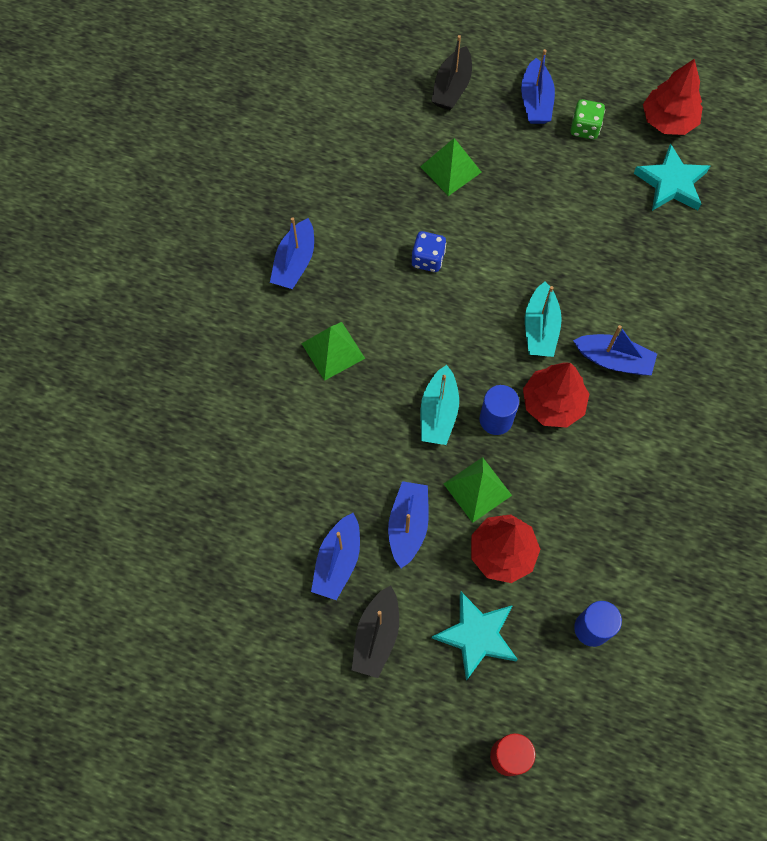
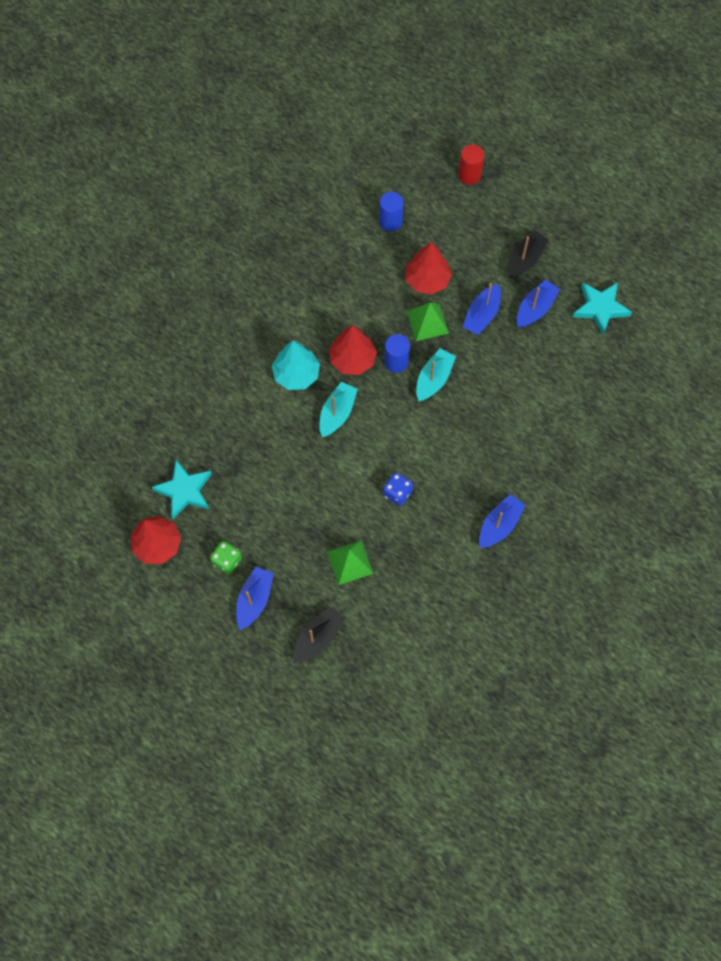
camera: 160 degrees left, 0 degrees up
green pyramid [301,322,365,381] -> none
turquoise star [432,592,518,681] -> turquoise star moved to [573,282,632,335]
blue boat [573,325,657,375] -> turquoise tree [272,341,320,390]

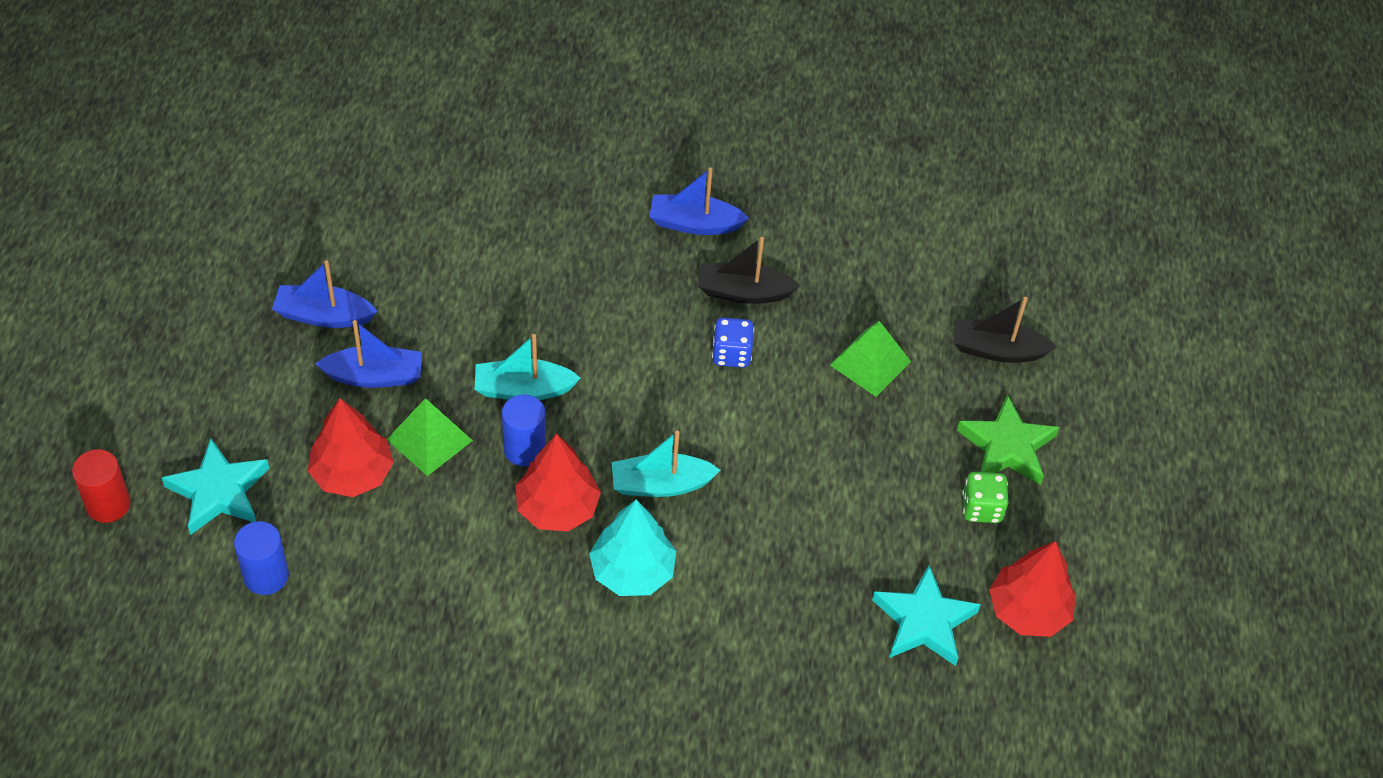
camera: 125 degrees left, 15 degrees down
blue boat [236,567,274,630] -> green star [957,394,1059,485]
black boat [507,230,549,279] -> black boat moved to [698,237,800,304]
turquoise star [573,282,632,335] -> turquoise star moved to [162,438,270,535]

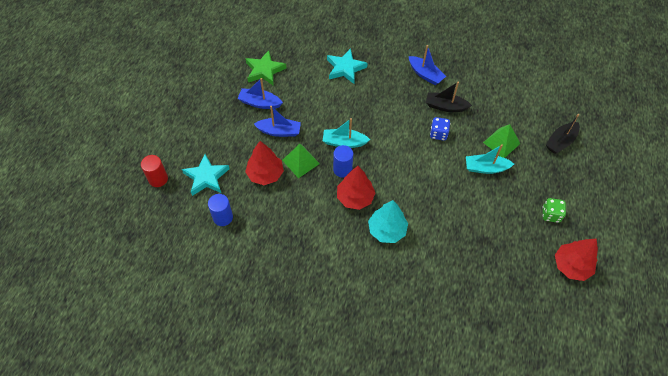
camera: 10 degrees right, 5 degrees up
turquoise boat [612,431,720,497] -> turquoise boat moved to [466,144,514,174]
blue boat [649,168,749,235] -> blue boat turned 150 degrees counterclockwise [409,45,446,85]
turquoise star [872,565,981,666] -> turquoise star moved to [327,48,368,84]
black boat [954,297,1056,363] -> black boat turned 60 degrees counterclockwise [546,114,580,154]
green star [957,394,1059,485] -> green star moved to [245,50,286,86]

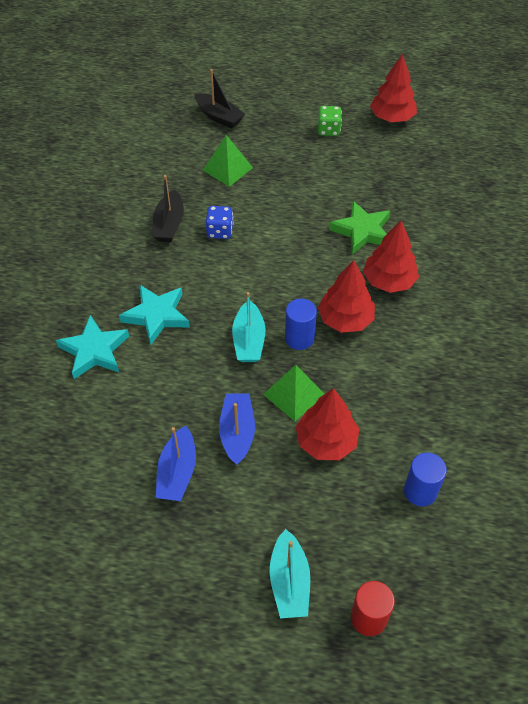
camera: 95 degrees left, 5 degrees down
turquoise star [182,154,229,196] -> turquoise star moved to [119,285,190,345]
green star [245,50,286,86] -> green star moved to [329,201,390,255]
turquoise tree [368,200,408,243] -> red tree [363,220,419,293]
blue boat [409,45,446,85] -> none
turquoise boat [466,144,514,174] -> turquoise boat moved to [270,529,310,618]

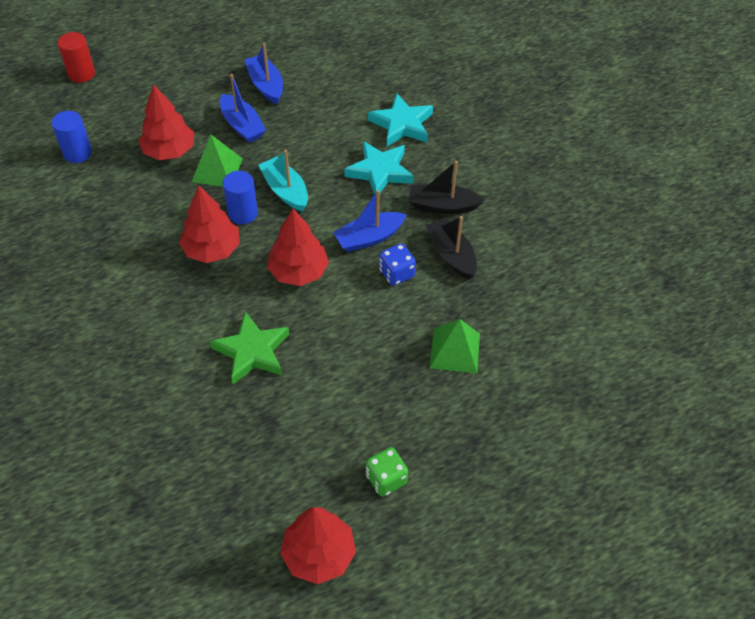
camera: 145 degrees right, 0 degrees up
black boat [195,69,245,129] -> black boat moved to [409,161,485,214]
turquoise boat [270,529,310,618] -> none
red tree [363,220,419,293] -> red tree moved to [267,209,329,286]
none -> blue boat [333,190,407,252]

